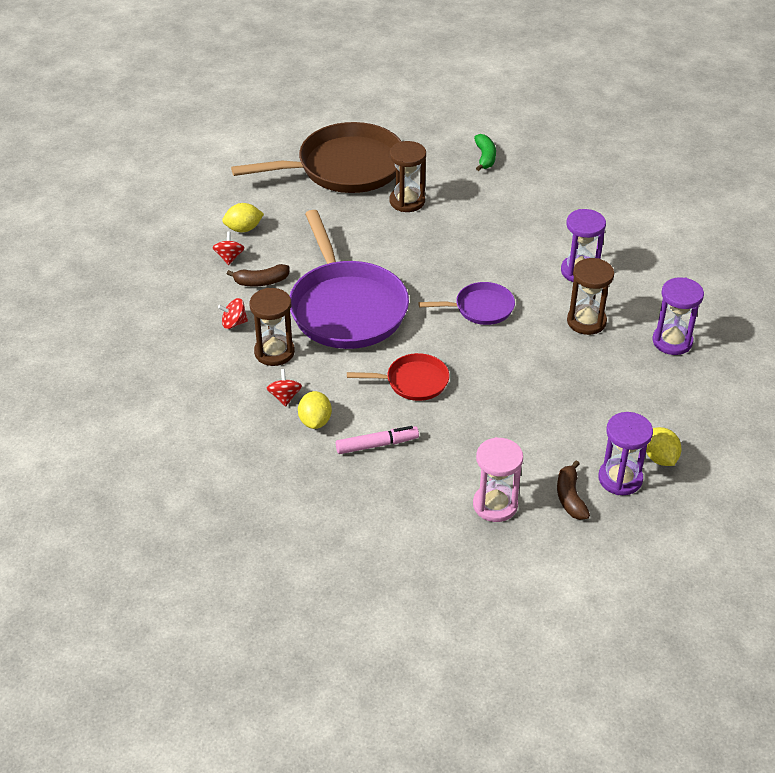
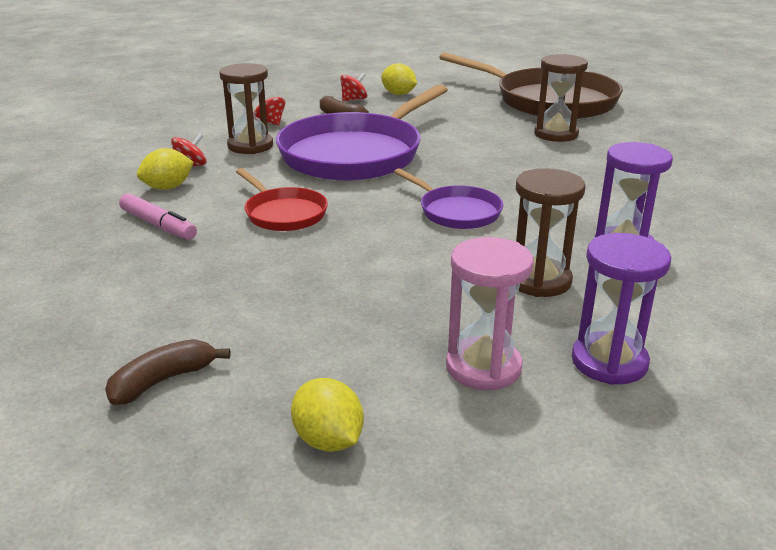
camera: 55 degrees right, 15 degrees down
pink hourglass [473,437,523,522] -> pink hourglass moved to [446,237,533,390]
green banana [474,134,496,171] -> none
purple hourglass [598,412,653,495] -> none
yellow lemon [646,427,681,466] -> yellow lemon turned 75 degrees counterclockwise [291,378,364,452]

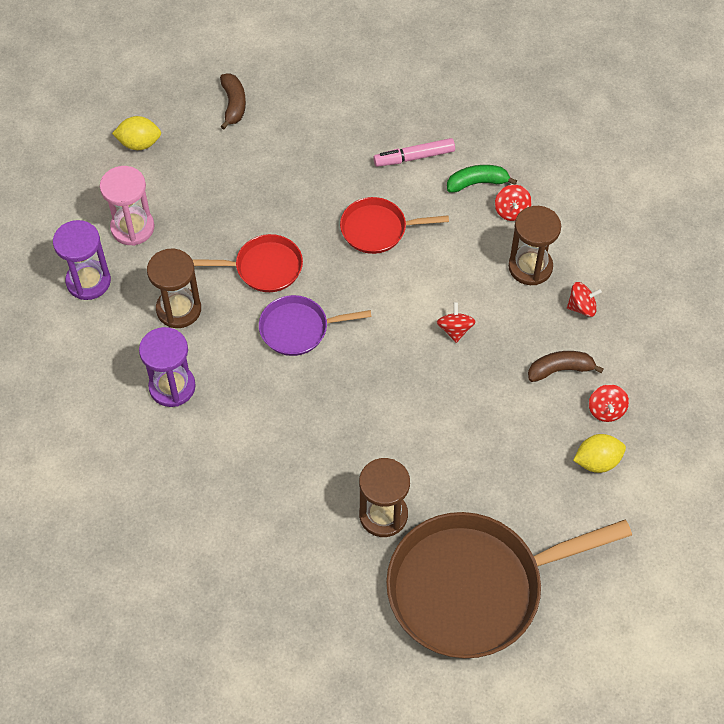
camera: 125 degrees right, 30 degrees up
yellow lemon [137,148,194,190] -> green banana [447,165,517,193]
purple pan [276,84,448,181] -> red spinning top [437,302,476,343]
none -> red pan [192,234,303,292]

